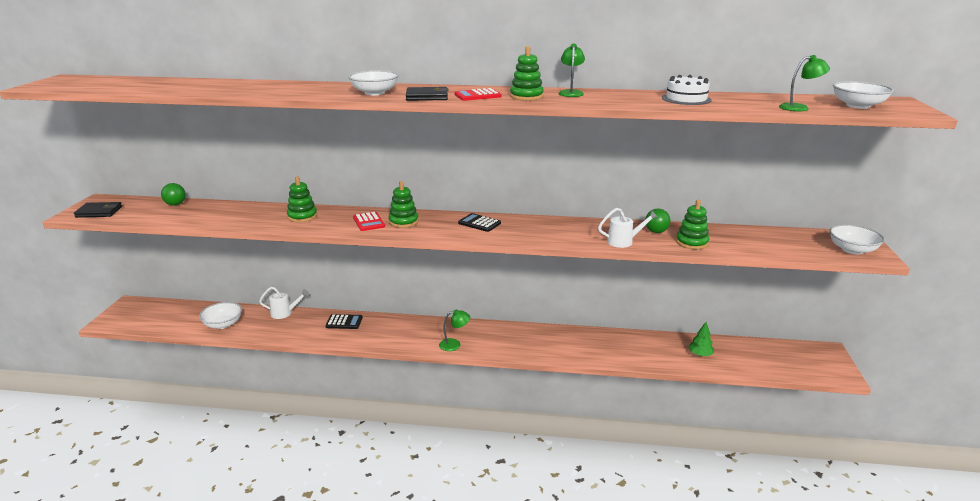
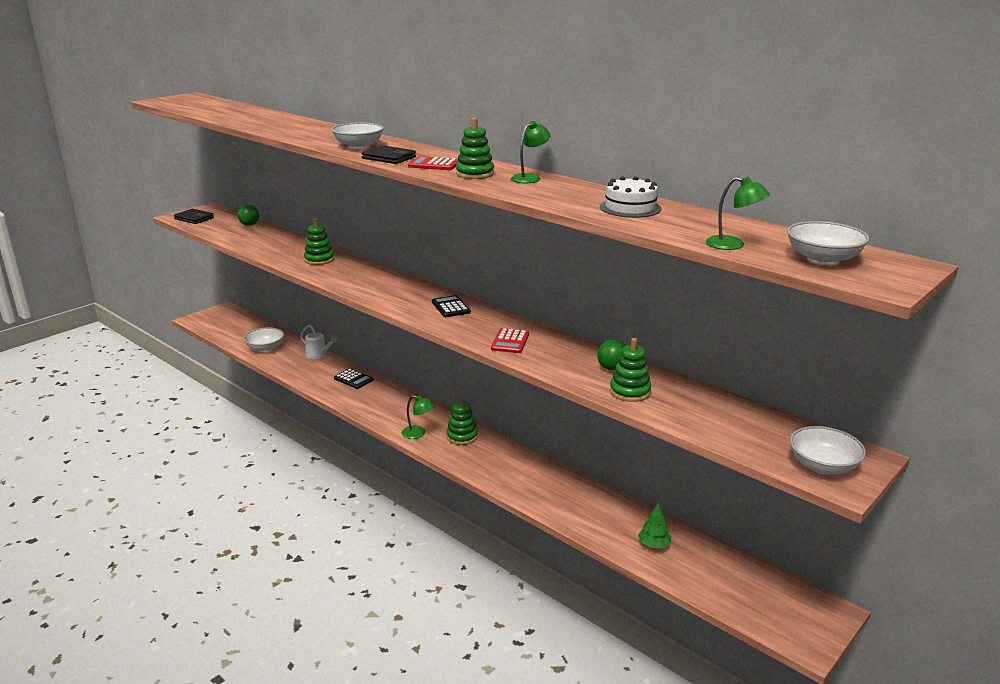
camera: 35 degrees right, 0 degrees up
red calculator [353,212,385,231] -> red calculator moved to [491,328,529,353]
green stacking toy [389,181,419,228] -> green stacking toy moved to [446,397,478,445]
white watering can [598,208,658,248] -> none

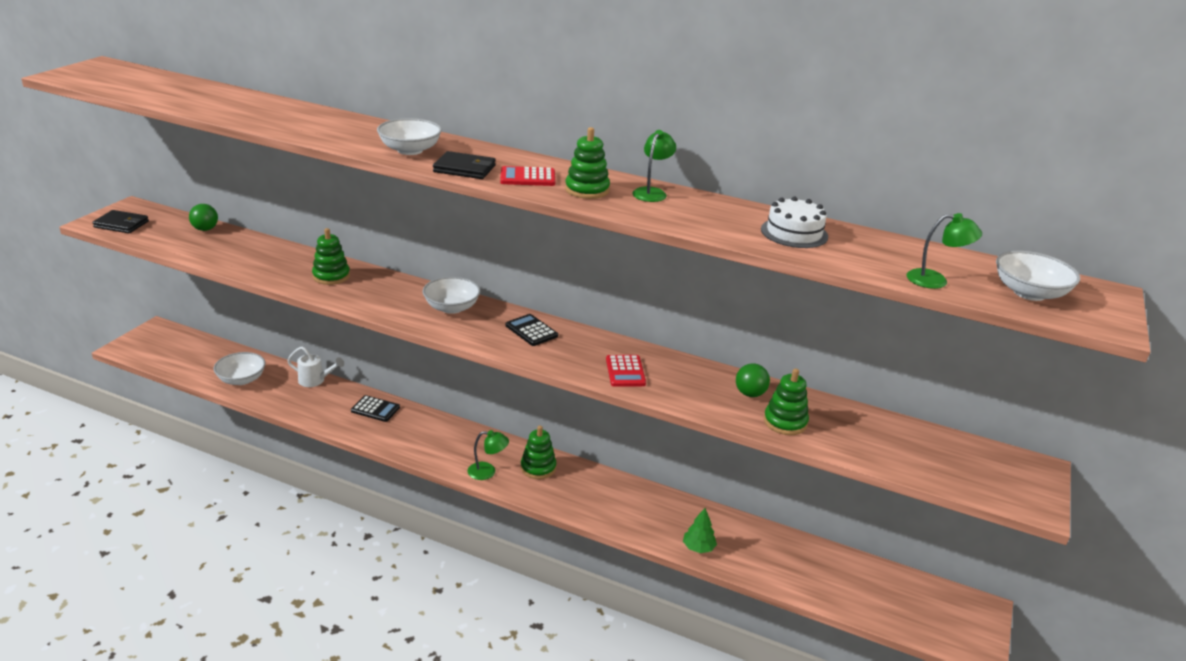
camera: 20 degrees left, 5 degrees up
green tree [638,503,671,548] -> green tree moved to [683,508,717,553]
white bowl [790,426,866,475] -> white bowl moved to [423,277,481,314]

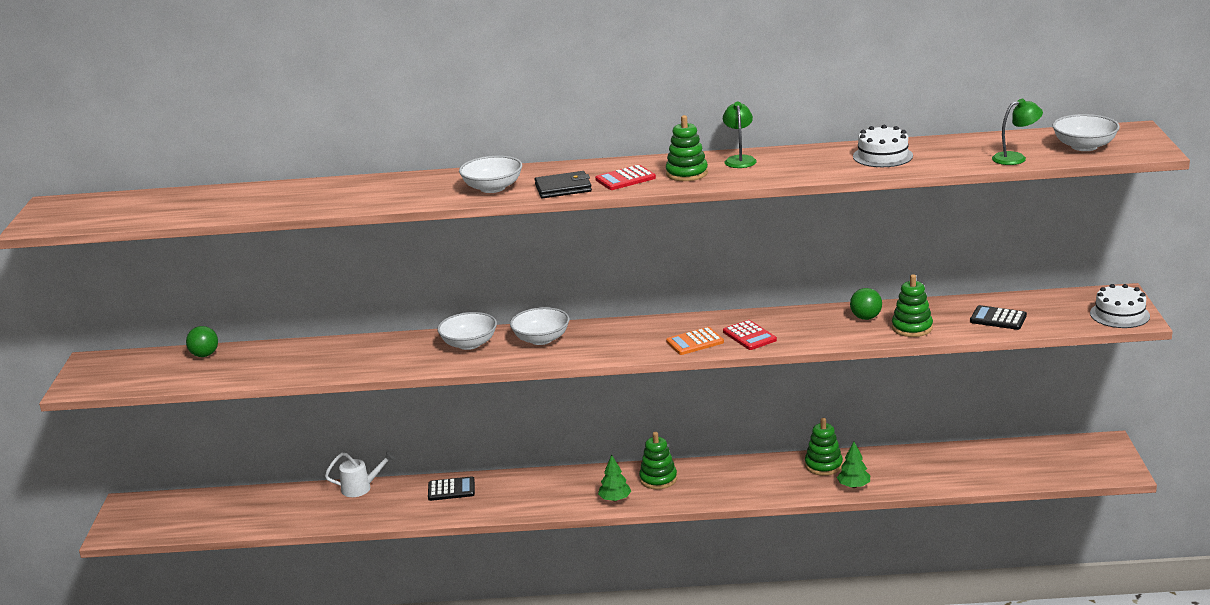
camera: 20 degrees left, 5 degrees down
black wallet [92,210,149,233] -> none
white bowl [214,352,266,385] -> white bowl moved to [437,312,497,350]
green stacking toy [312,228,350,285] -> green stacking toy moved to [805,418,843,476]
green lamp [467,430,509,480] -> green tree [598,455,631,501]
black calculator [506,314,558,346] -> black calculator moved to [970,305,1027,330]
none -> orange calculator [666,327,724,355]
none -> white cake [1090,284,1150,328]

